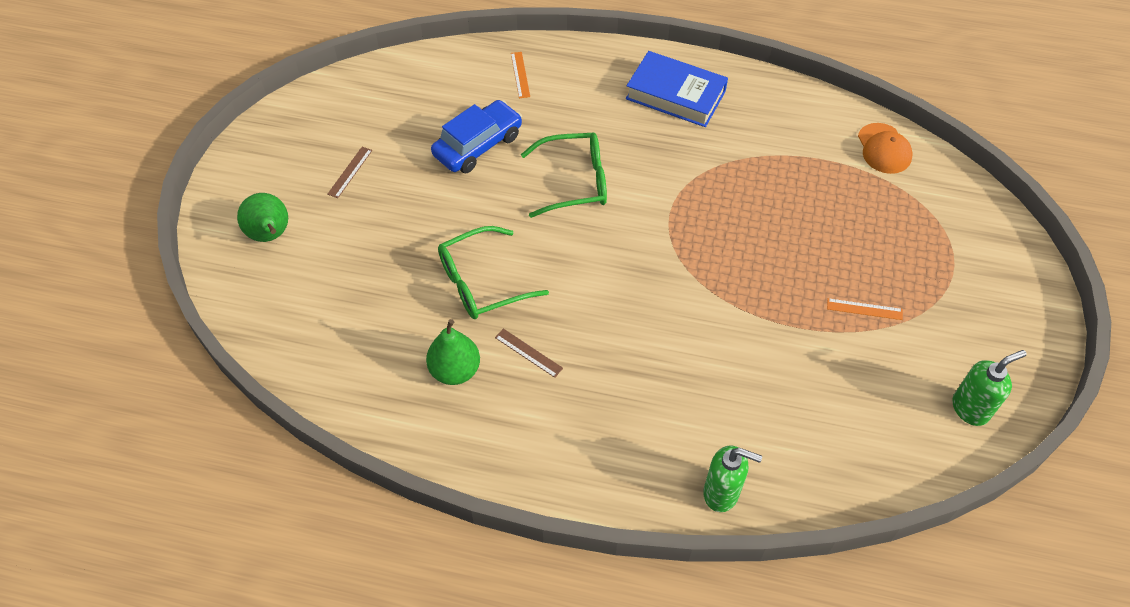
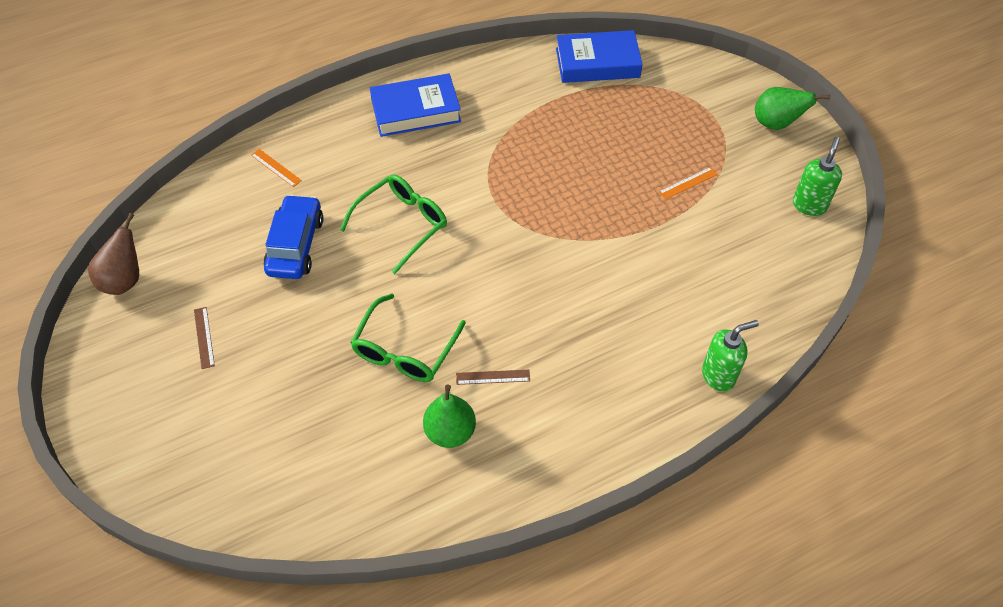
camera: 40 degrees left, 0 degrees up
green pear [237,193,288,242] -> green pear moved to [755,87,830,130]
orange cap [858,123,912,174] -> blue book [556,30,643,83]
none -> brown pear [88,213,139,295]

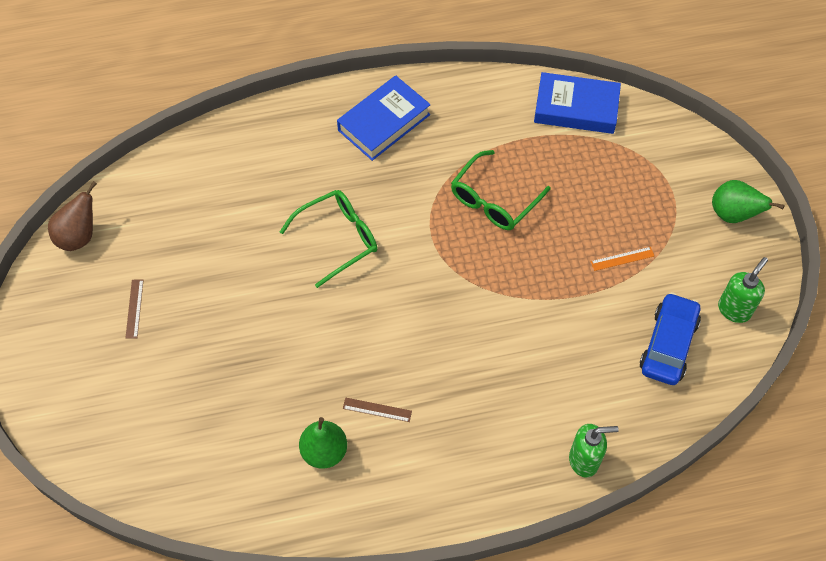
camera: 15 degrees right, 5 degrees up
orange ruler [251,149,302,187] -> none
blue car [263,194,324,279] -> blue car moved to [640,292,701,385]
green glasses [350,293,466,382] -> green glasses moved to [451,150,551,230]
blue book [370,74,461,137] -> blue book turned 45 degrees counterclockwise [337,75,431,161]

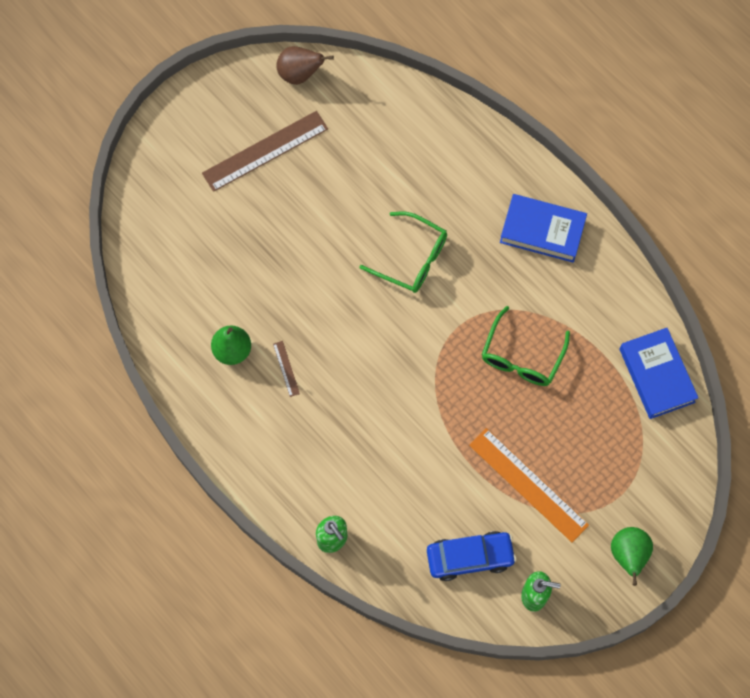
camera: 60 degrees right, 10 degrees up
brown ruler [125,279,144,339] -> brown ruler [202,111,328,192], size x2.36
green glasses [451,150,551,230] -> green glasses turned 75 degrees counterclockwise [482,306,570,386]
orange ruler [590,247,654,271] -> orange ruler [469,428,589,542], size x2.36

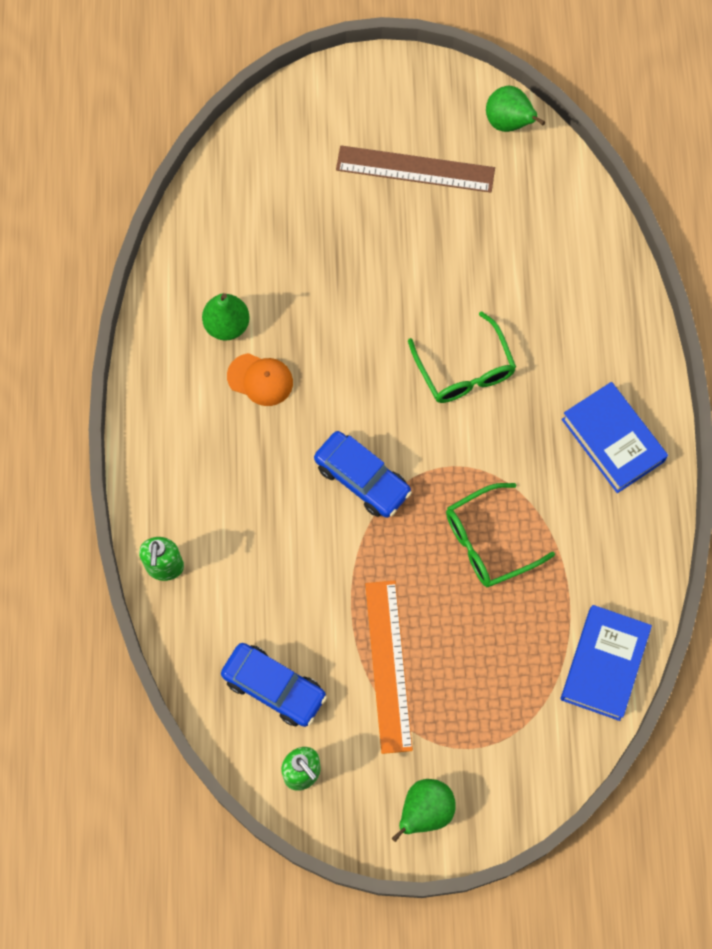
camera: 40 degrees right, 0 degrees up
brown ruler [273,341,300,397] -> orange cap [227,353,293,406]
brown pear [276,46,334,85] -> green pear [486,86,545,132]
none -> blue car [314,431,412,518]

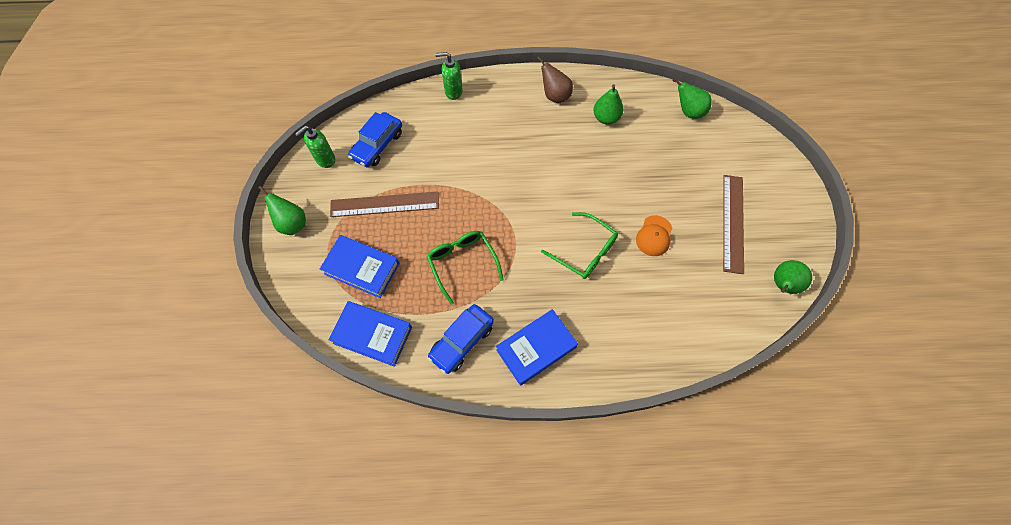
camera: 90 degrees right, 5 degrees down
orange cap [227,353,293,406] -> orange cap moved to [636,215,672,256]
blue car [314,431,412,518] -> blue car moved to [428,304,494,374]
orange ruler [365,581,413,754] -> brown ruler [330,192,439,217]
green glasses [408,311,516,403] -> green glasses turned 120 degrees counterclockwise [541,212,618,279]
none -> blue book [320,235,400,298]
none -> brown pear [537,56,573,103]
none -> green pear [672,78,712,119]

